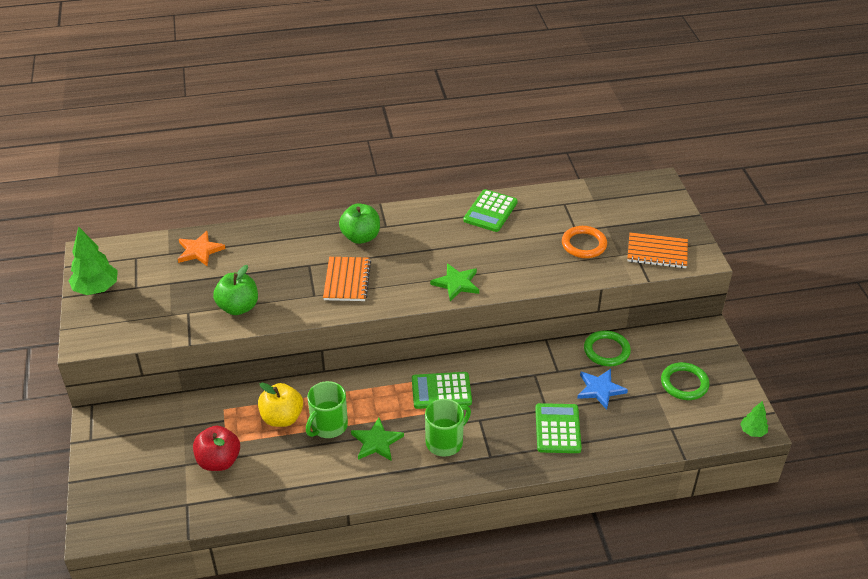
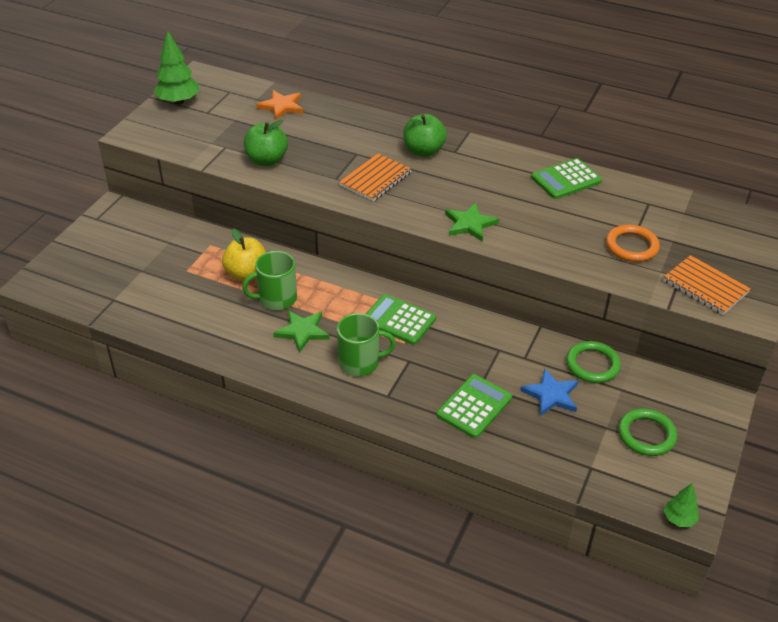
camera: 35 degrees right, 0 degrees up
red apple [193,426,240,471] -> none

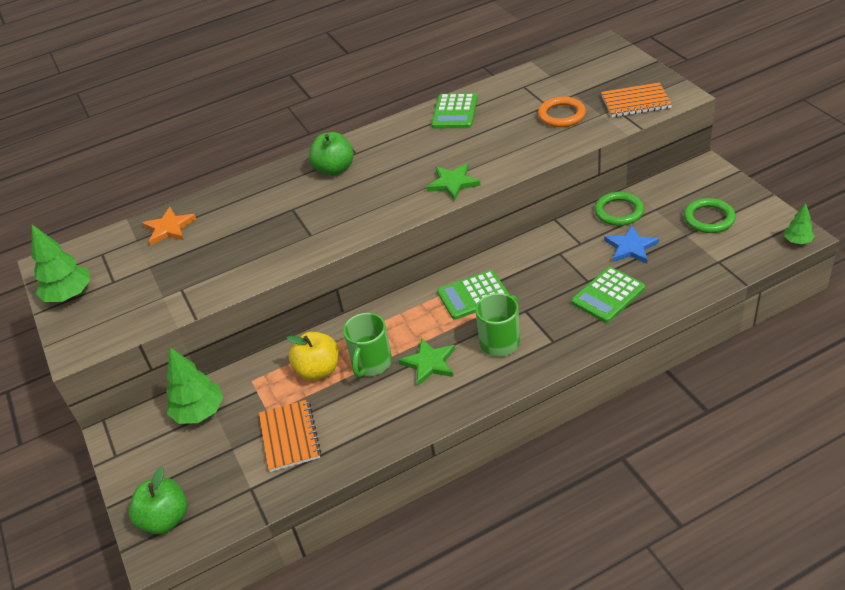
camera: 45 degrees left, 0 degrees up
green apple [244,120,288,166] -> green apple moved to [128,467,187,534]
orange notebook [339,153,412,201] -> orange notebook moved to [259,399,321,472]
green calculator [436,374,512,438] -> green calculator turned 120 degrees counterclockwise [571,267,645,323]
none -> green tree [166,347,223,424]

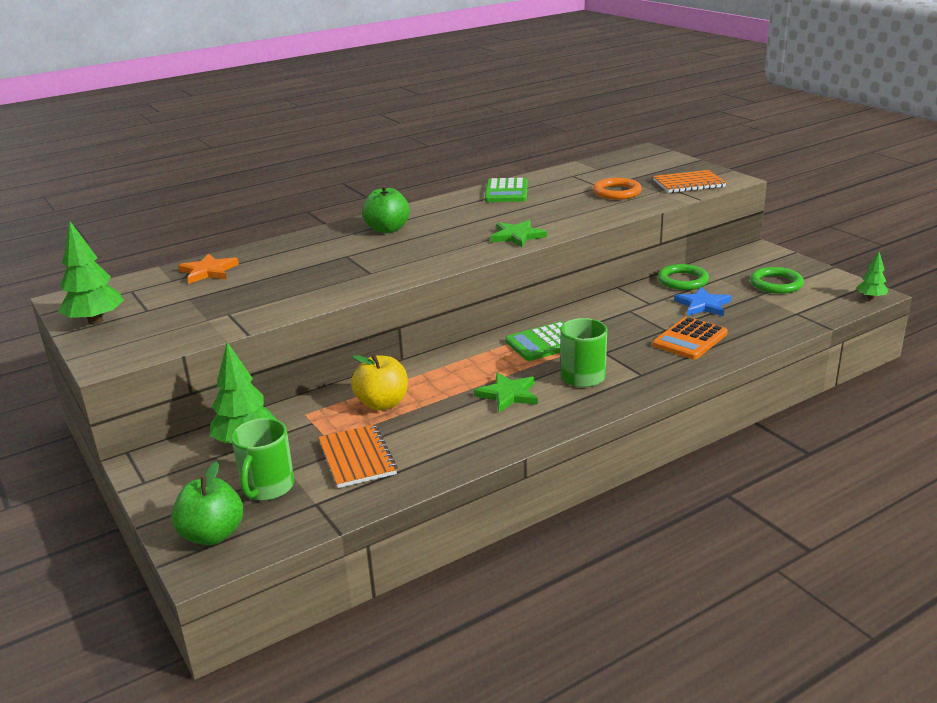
camera: 10 degrees left, 15 degrees down
green mug [343,313,392,378] -> green mug moved to [231,418,294,501]
green calculator [571,267,645,323] -> orange calculator [653,317,728,359]

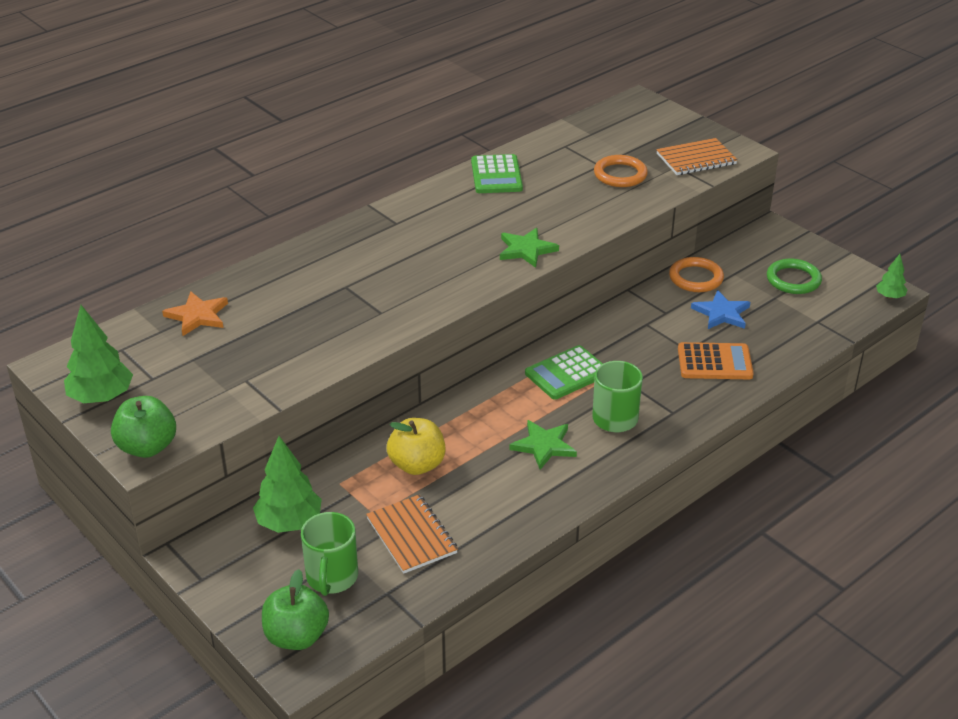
camera: 10 degrees left, 10 degrees up
green apple [362,185,410,233] -> green apple moved to [111,396,176,458]
orange calculator [653,317,728,359] -> orange calculator turned 120 degrees counterclockwise [678,342,754,379]
green ring [658,264,709,290] -> orange ring [669,257,724,292]

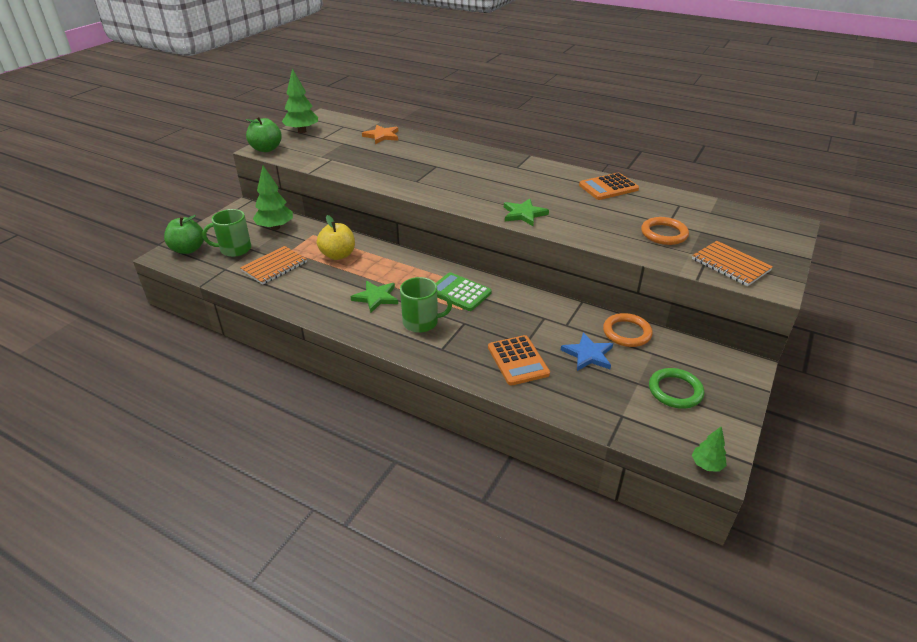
camera: 70 degrees right, 0 degrees up
green calculator [471,154,523,193] -> orange calculator [579,173,639,200]

